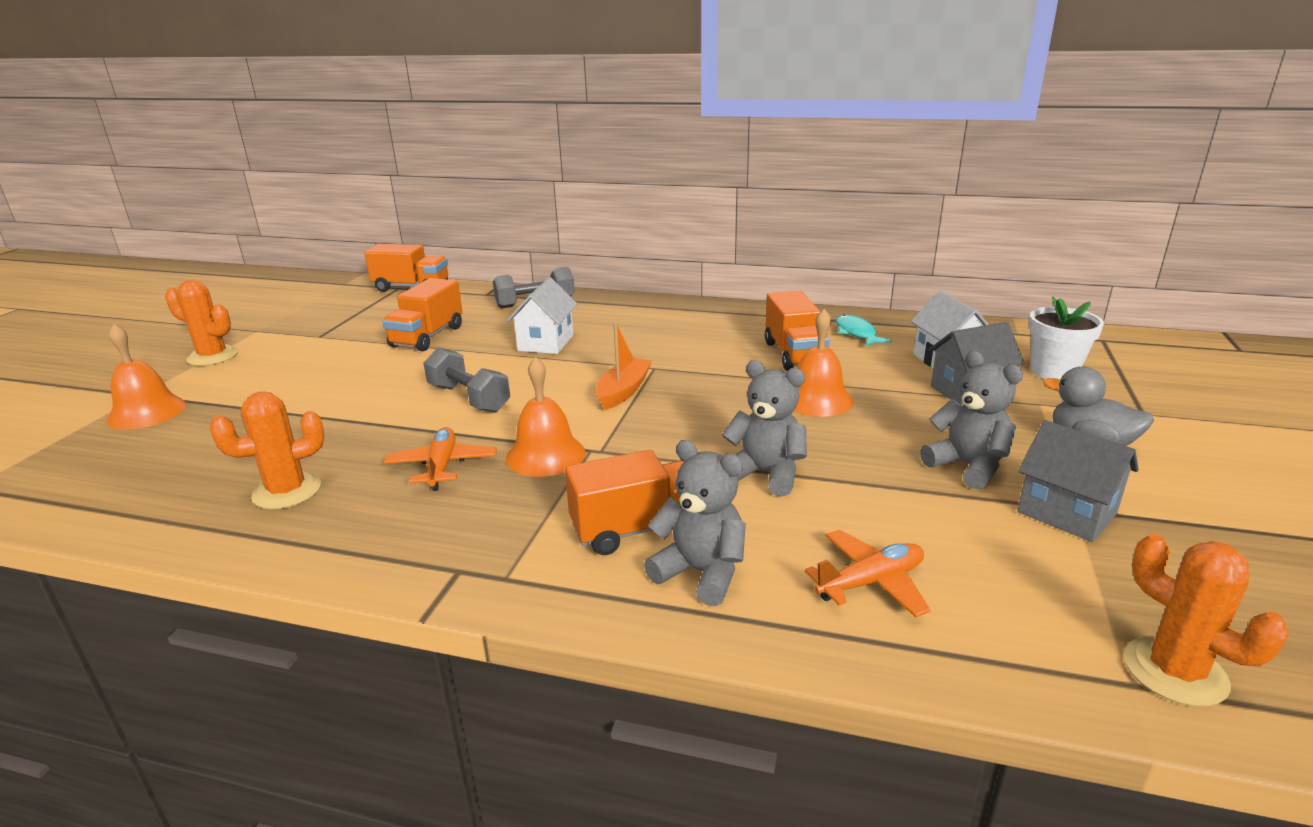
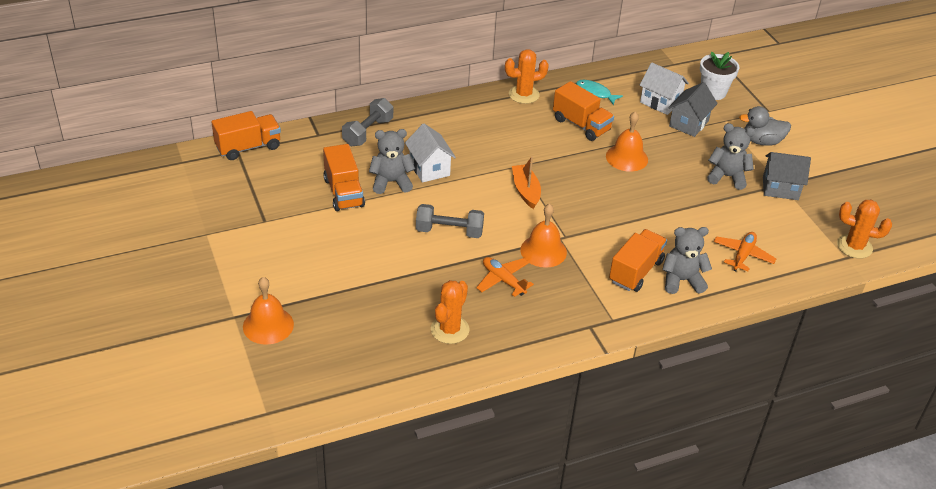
camera: 40 degrees left, 15 degrees up
orange cactus [165,280,238,366] -> orange cactus moved to [505,49,549,104]
grey teddy bear [722,360,807,496] -> grey teddy bear moved to [369,129,415,194]

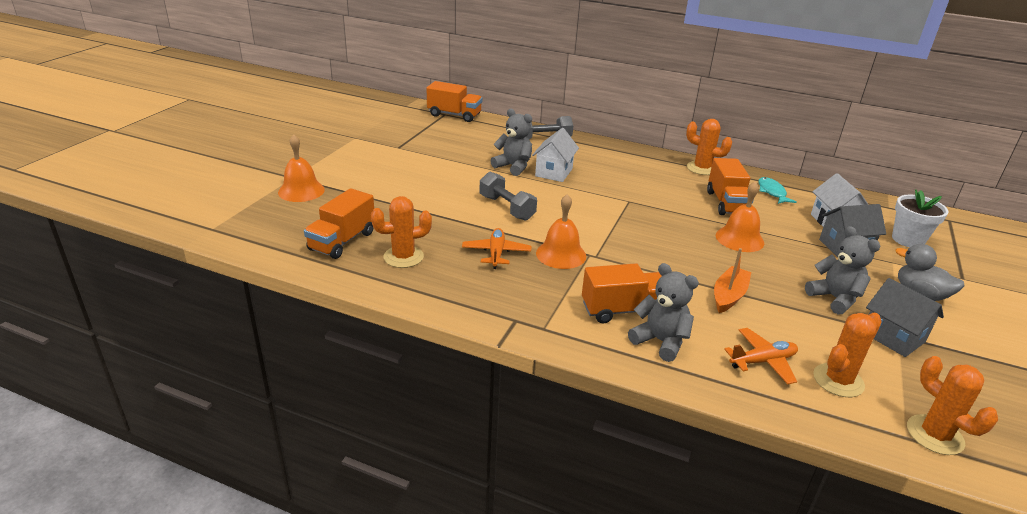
camera: 45 degrees right, 10 degrees down
orange truck [323,144,365,211] -> orange truck moved to [304,188,374,259]
orange boat [512,156,541,209] -> orange boat moved to [714,248,751,313]
none -> orange cactus [813,313,882,397]

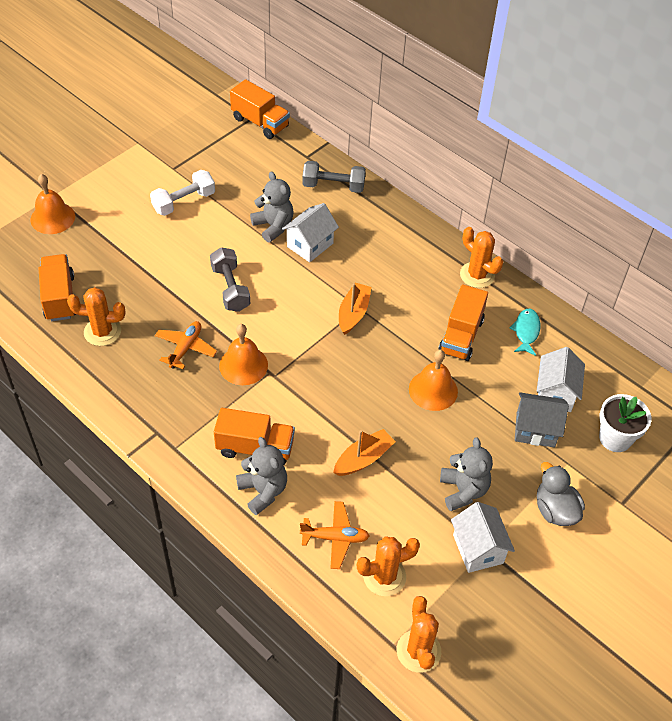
camera: 20 degrees right, 20 degrees up
orange truck [304,188,374,259] -> orange truck turned 120 degrees clockwise [39,254,76,321]
grey house [866,278,944,357] -> white house [451,502,515,573]
none -> white dumbbell [150,170,215,216]
none -> orange boat [339,283,372,335]

